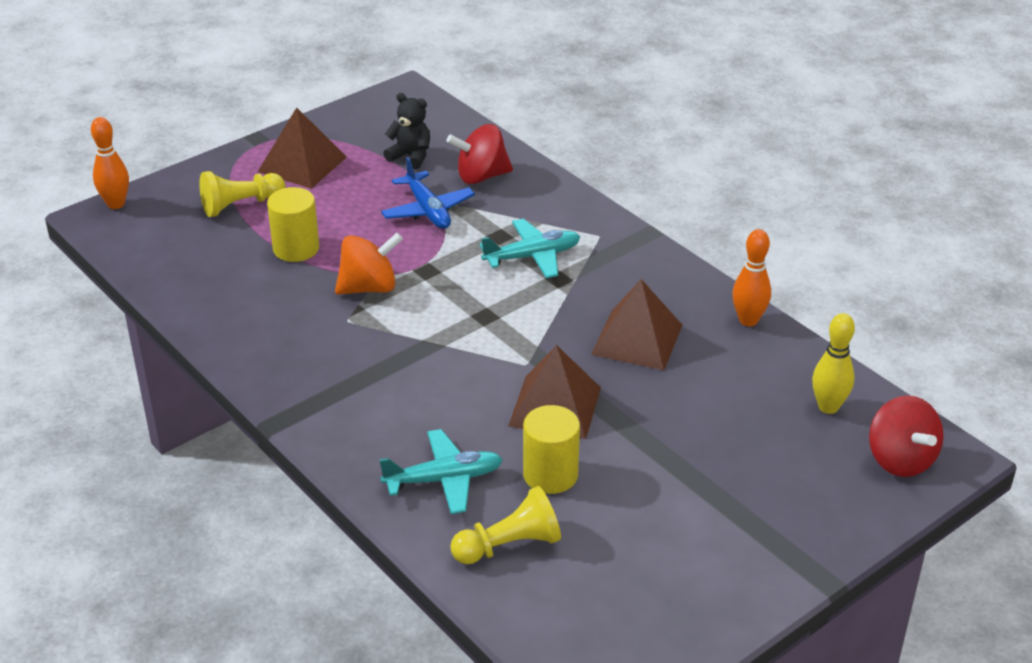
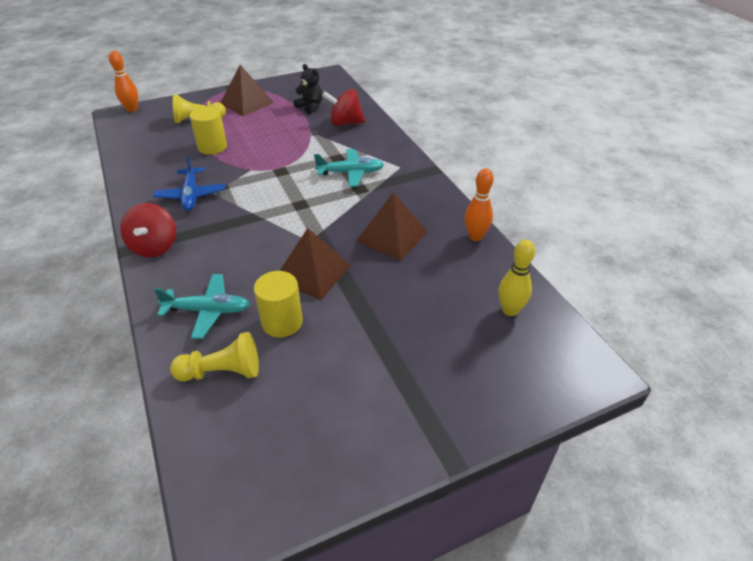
camera: 15 degrees right, 5 degrees up
orange spinning top [335,233,403,295] -> none
blue plane [381,157,475,229] -> blue plane moved to [153,155,225,211]
red spinning top [869,395,944,477] -> red spinning top moved to [120,203,176,257]

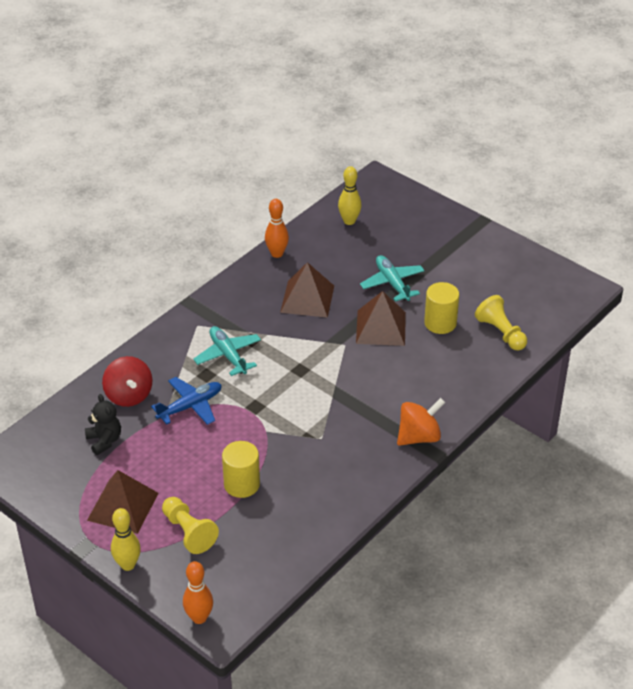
camera: 115 degrees left, 0 degrees up
red spinning top [120,203,176,257] -> orange spinning top [397,398,445,446]
blue plane [153,155,225,211] -> blue plane moved to [151,377,222,425]
turquoise plane [154,274,250,339] -> turquoise plane moved to [360,255,425,302]
black teddy bear [294,64,322,114] -> black teddy bear turned 135 degrees clockwise [85,394,121,455]
none -> yellow bowling pin [111,508,141,571]

